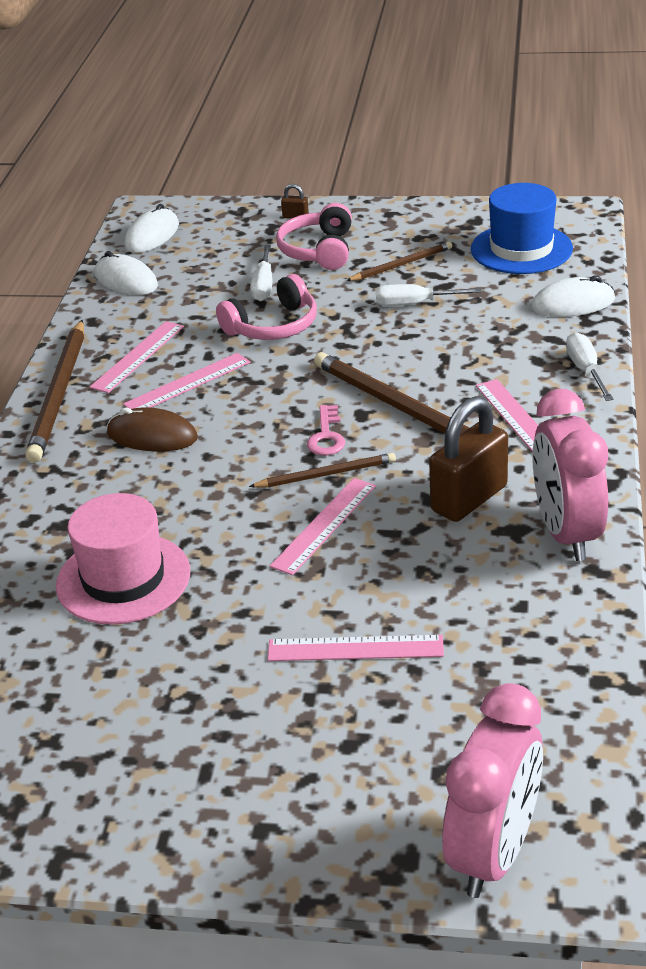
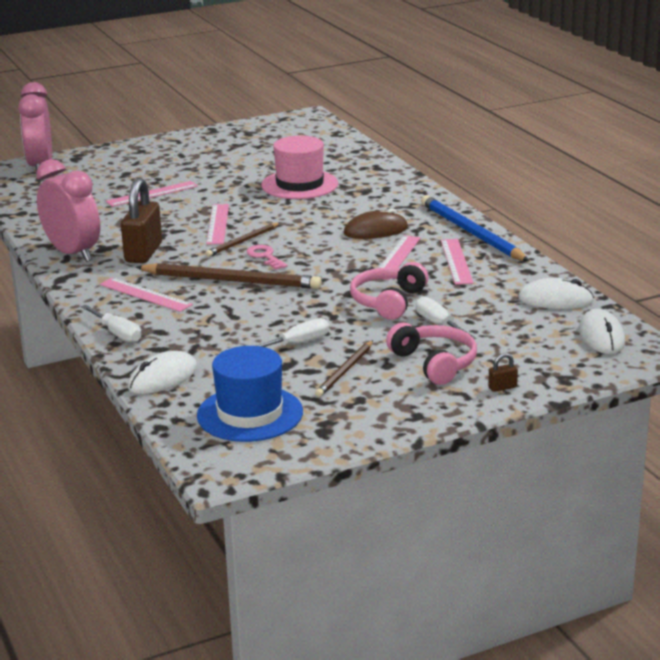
camera: 145 degrees right, 10 degrees down
brown pencil [25,320,84,463] -> blue pencil [421,195,529,261]

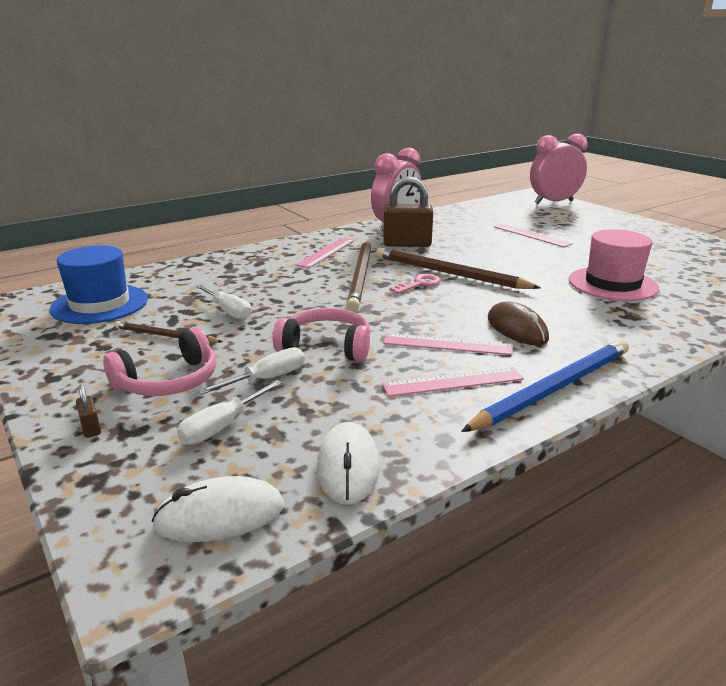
camera: 80 degrees right, 0 degrees up
white screwdriver [81,305,141,343] -> white screwdriver moved to [177,380,282,445]
white mouse [128,351,197,394] -> none
pink ruler [206,204,229,244] -> none
brown pencil [206,223,280,257] -> brown pencil [376,248,541,289], size x1.80

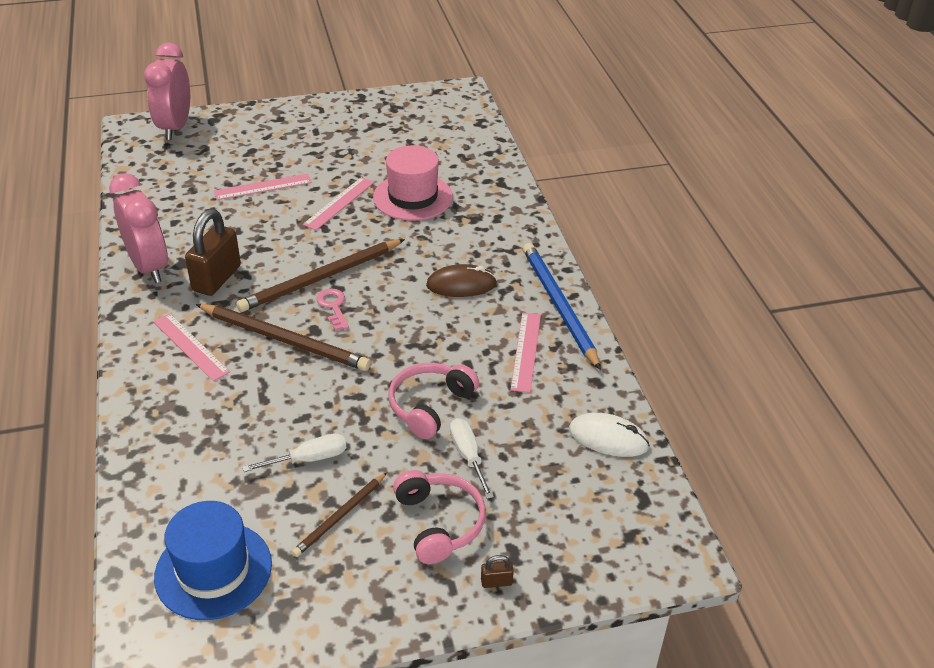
camera: 70 degrees left, 15 degrees up
white mouse [152,476,284,542] -> none
white screwdriver [177,380,282,445] -> none
pink ruler [383,333,513,355] -> pink ruler moved to [303,177,374,230]

